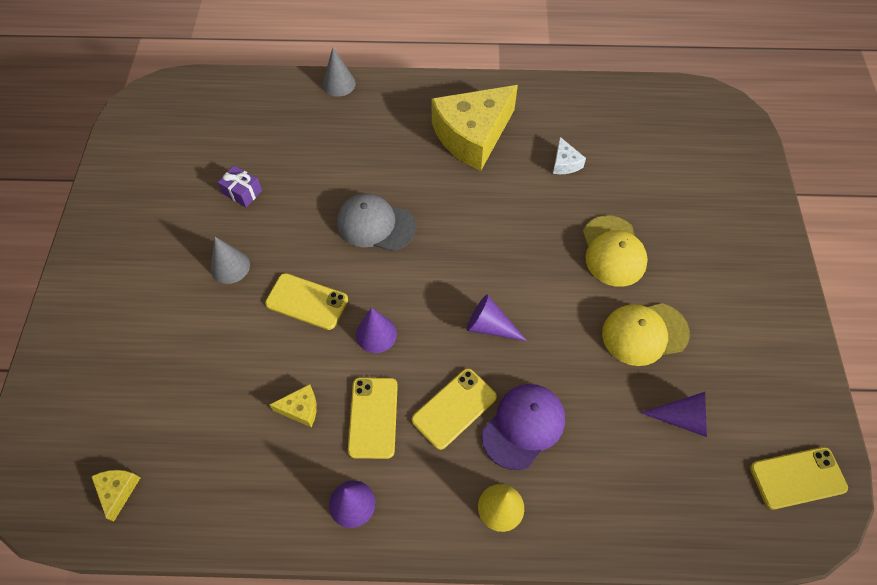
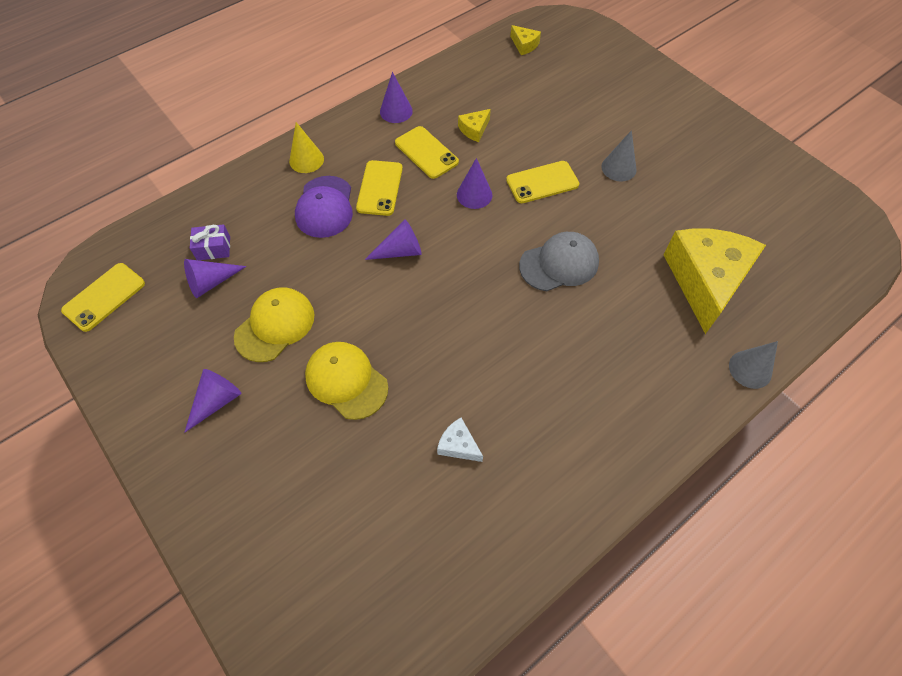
camera: 140 degrees right, 0 degrees up
purple gift [217,166,262,207] -> purple gift moved to [190,224,230,260]
yellow cheese [431,85,518,171] -> yellow cheese moved to [663,228,766,334]
none -> purple cone [184,369,241,433]

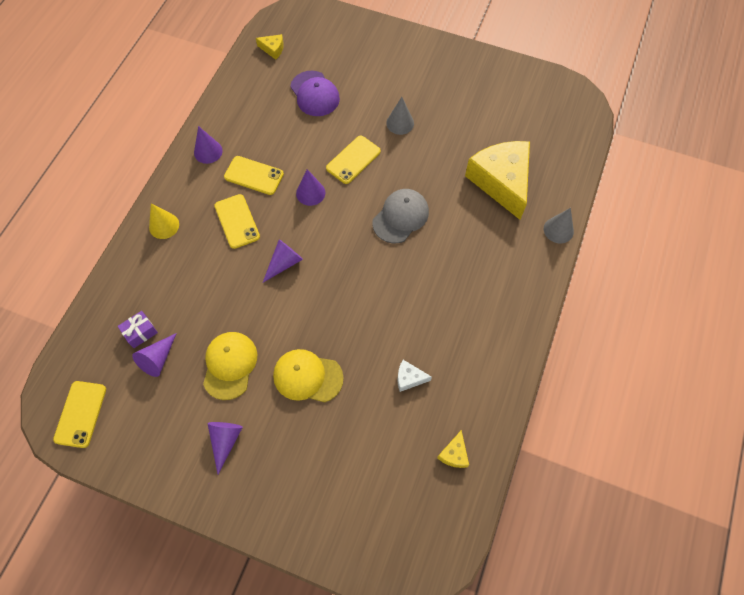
camera: 30 degrees left, 5 degrees up
purple cap [295,176,353,238] -> purple cap moved to [290,71,340,116]
yellow cheese [458,109,491,142] -> yellow cheese moved to [437,430,469,468]

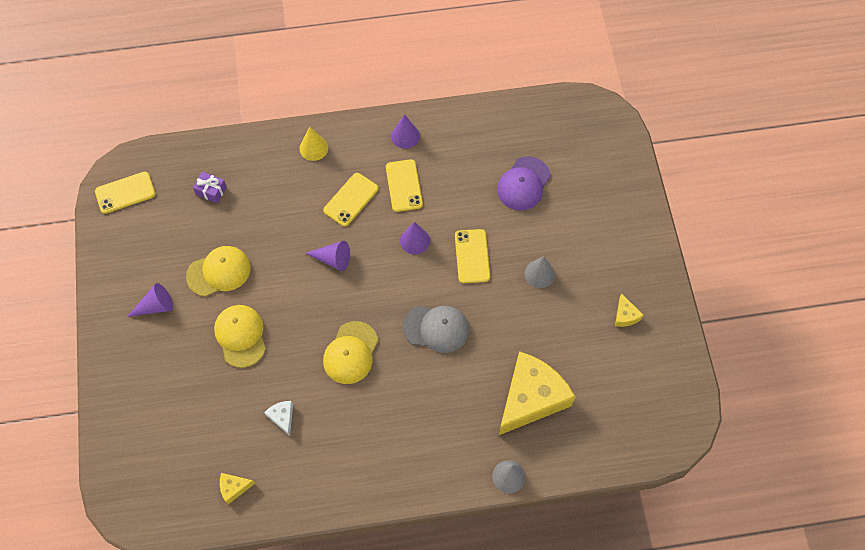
camera: 60 degrees right, 0 degrees up
purple cone [132,333,177,377] -> none
yellow cheese [256,34,284,60] -> yellow cheese moved to [615,293,644,327]
yellow phone [326,136,381,184] -> yellow phone turned 75 degrees clockwise [455,229,490,283]
none -> yellow cap [323,321,378,384]

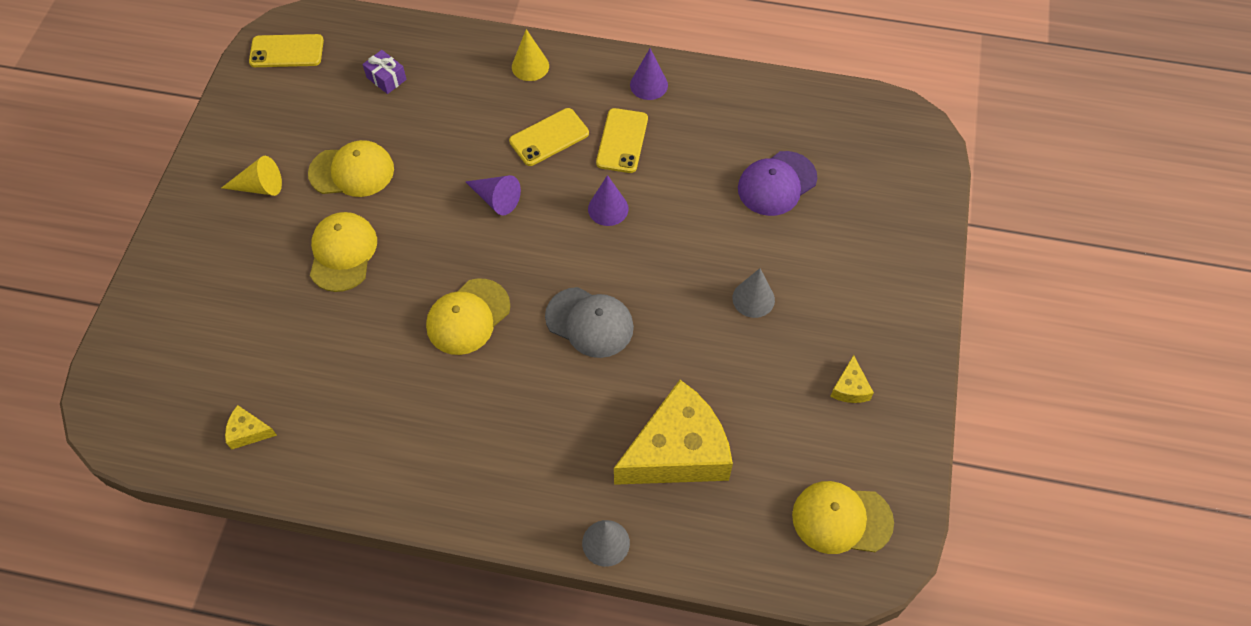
camera: 20 degrees right, 5 degrees down
purple cone [127,283,173,317] -> yellow cone [222,156,282,196]
white cheese [264,401,293,436] -> none
yellow phone [455,229,490,283] -> none
none -> yellow cap [792,481,894,554]

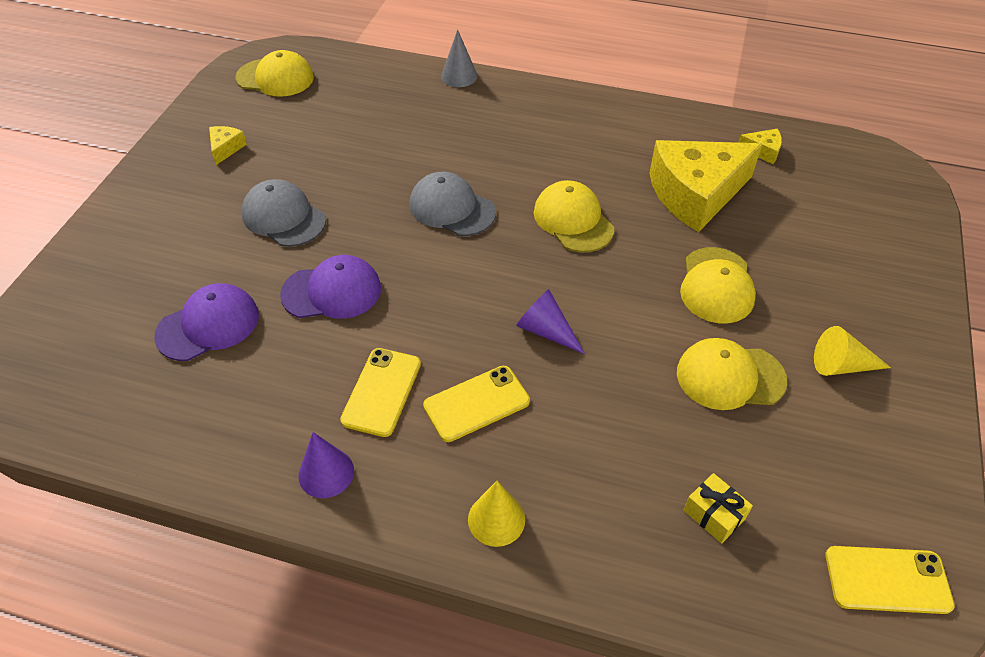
camera: 175 degrees left, 10 degrees down
purple gift [362,50,407,94] -> yellow gift [684,473,753,543]
yellow cap [426,278,510,355] -> yellow cap turned 75 degrees counterclockwise [534,180,614,253]
purple cone [588,175,629,226] -> none
yellow cheese [614,380,733,485] -> yellow cheese moved to [649,140,763,232]
grey cone [732,268,775,318] -> grey cap [242,179,326,247]
none -> purple cap [280,255,381,319]

